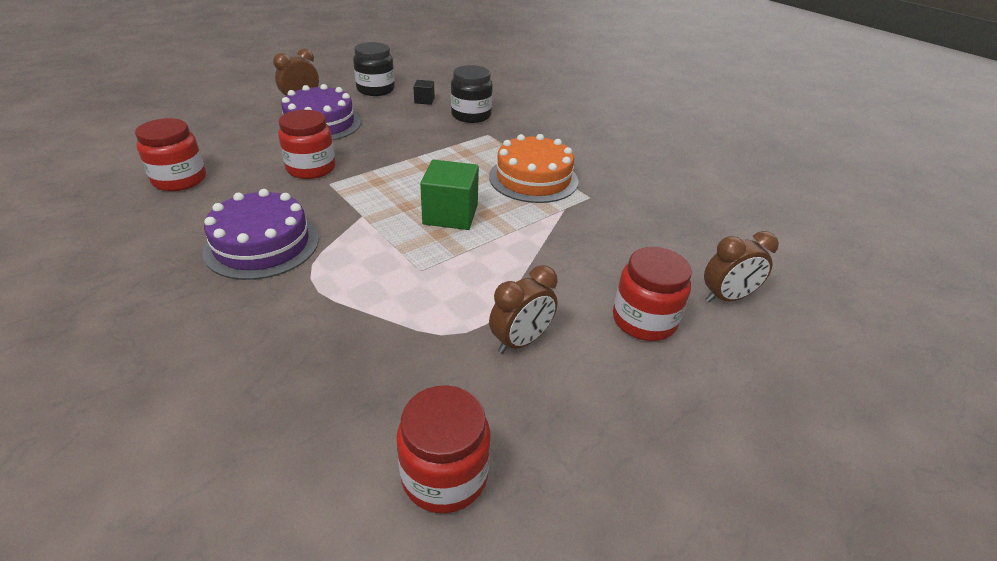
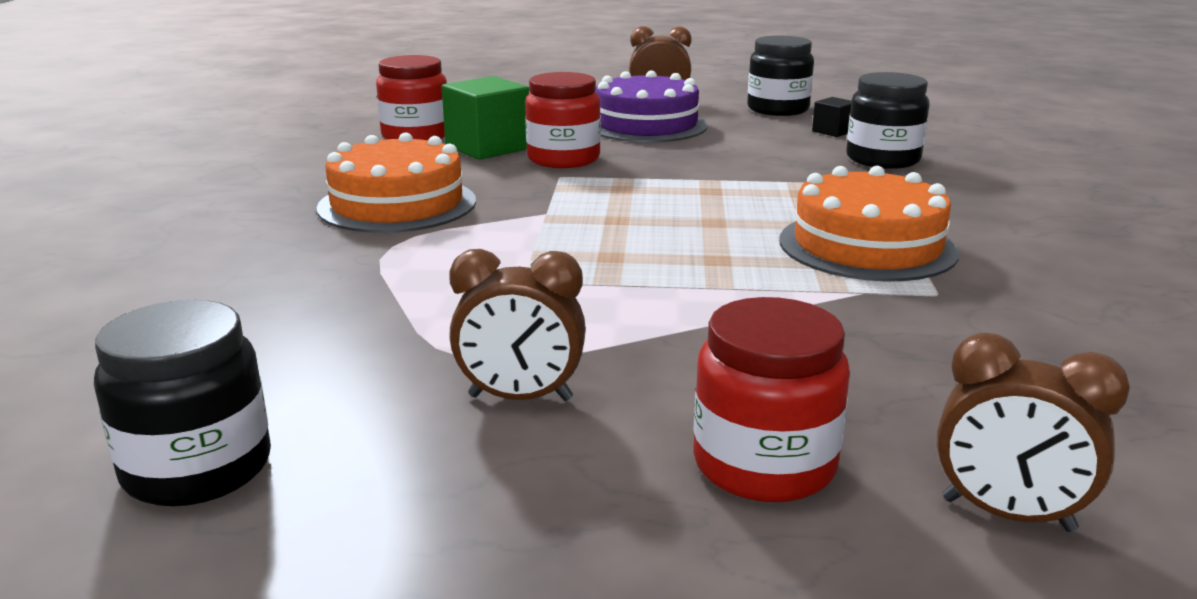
camera: 45 degrees right, 15 degrees down
purple cake [202,189,319,280] -> orange cake [317,133,476,233]
red jar [396,385,490,513] -> black jar [94,300,271,506]
green cube [420,160,479,230] -> green cube moved to [442,76,529,160]

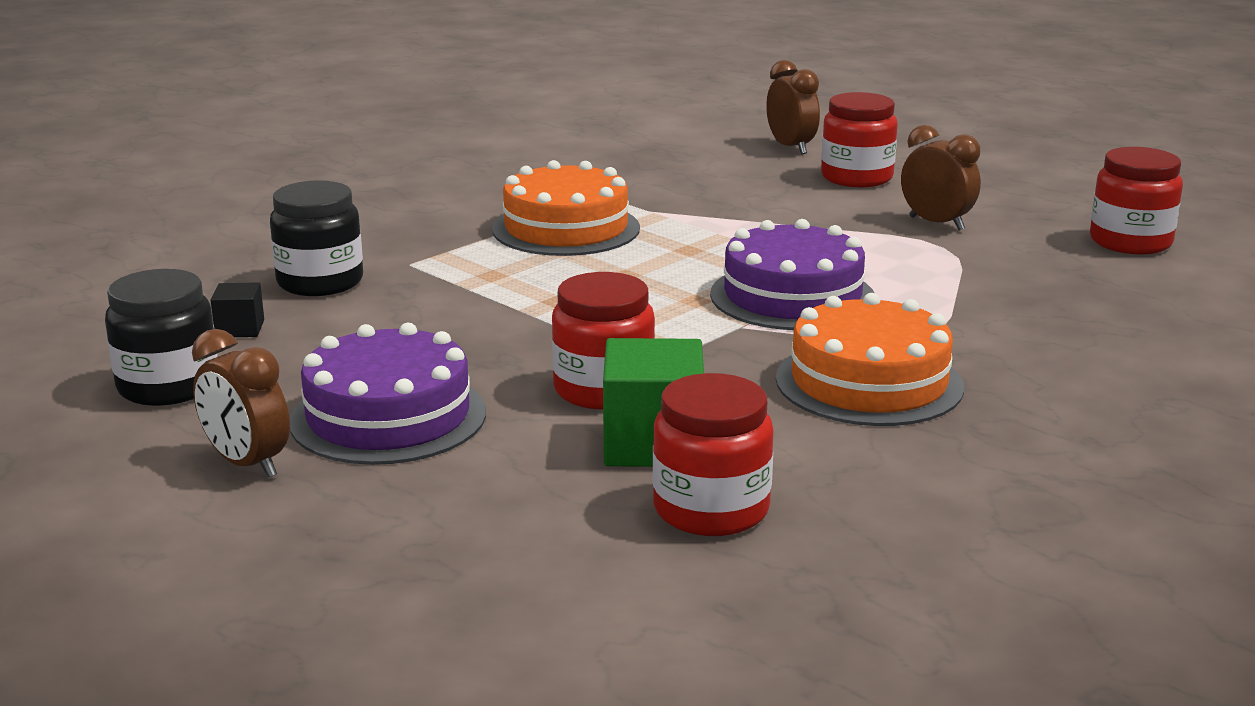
camera: 140 degrees left, 0 degrees up
black jar [94,300,271,506] -> red jar [1090,147,1183,255]
none -> purple cake [710,219,874,330]

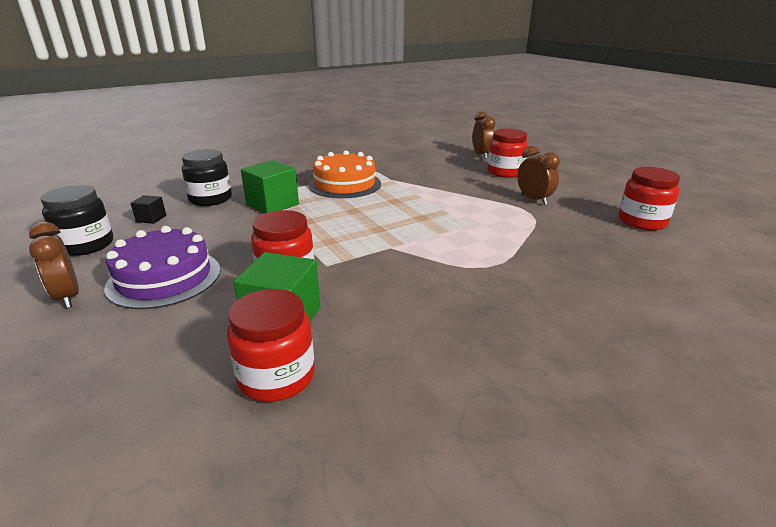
camera: 15 degrees right, 5 degrees up
purple cake [710,219,874,330] -> none
orange cake [776,293,964,426] -> none
none -> green cube [241,160,299,214]

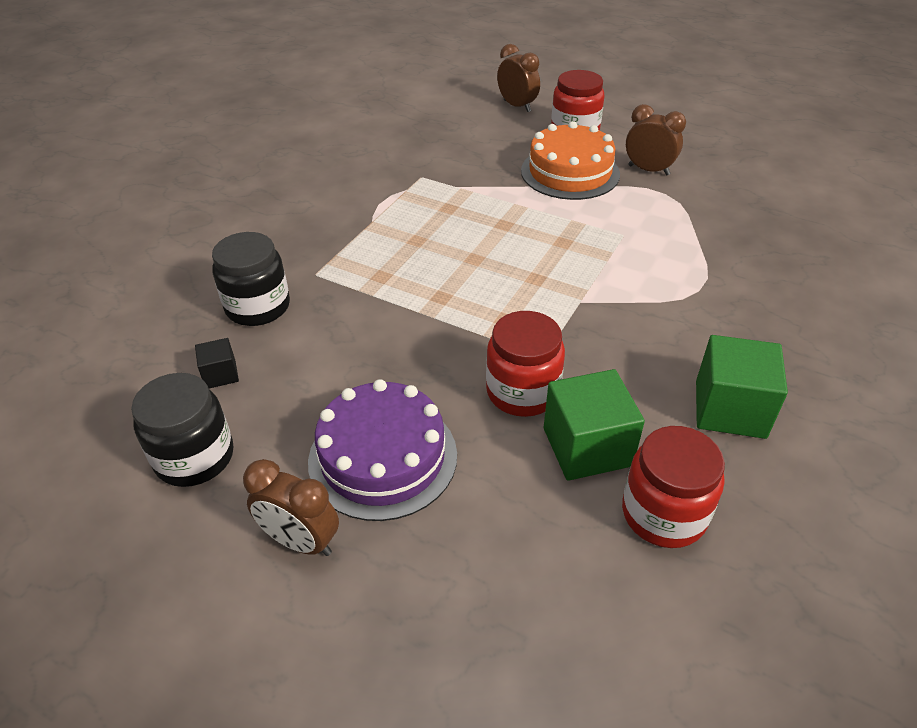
camera: 30 degrees left, 15 degrees up
green cube [241,160,299,214] -> green cube moved to [696,335,788,439]
orange cake [309,150,381,198] -> orange cake moved to [521,121,620,200]
red jar [619,167,680,230] -> none

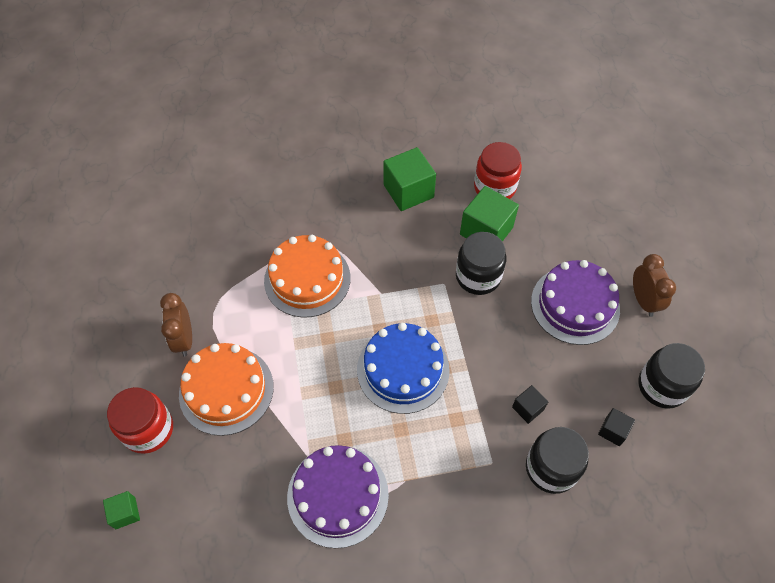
camera: 130 degrees left, 15 degrees up
red jar [486,311,565,417] -> black jar [456,232,506,295]
brown clock [497,44,540,112] -> green cube [103,491,140,529]
none -> orange cake [264,235,351,318]
none -> purple cake [287,445,389,548]
none -> blue cake [357,323,450,414]
none -> black cube [512,385,548,424]

